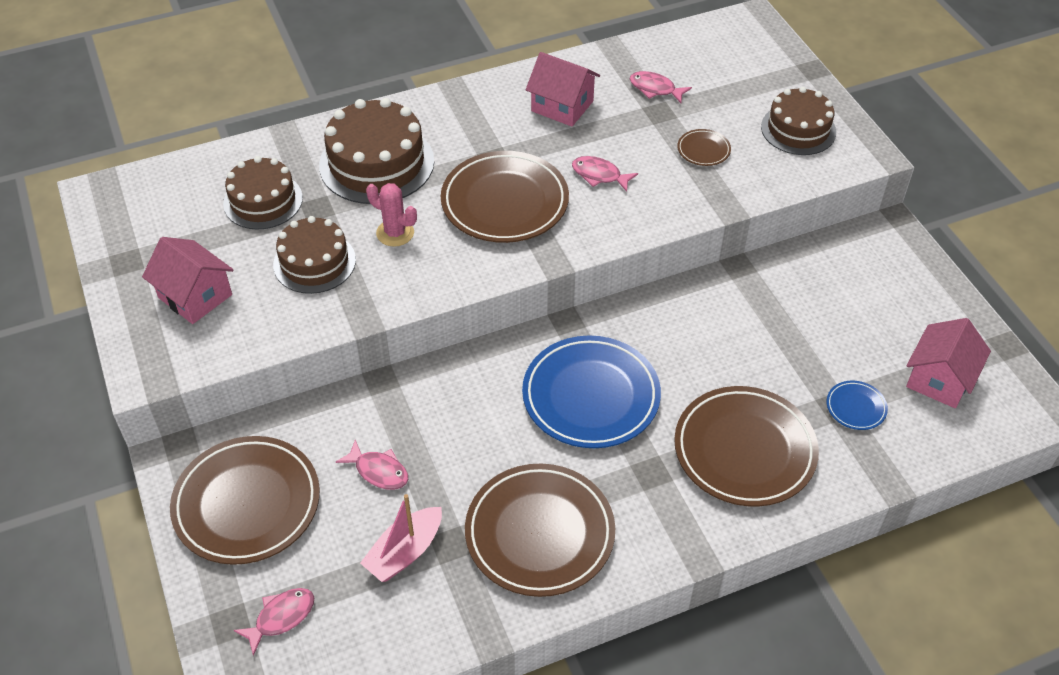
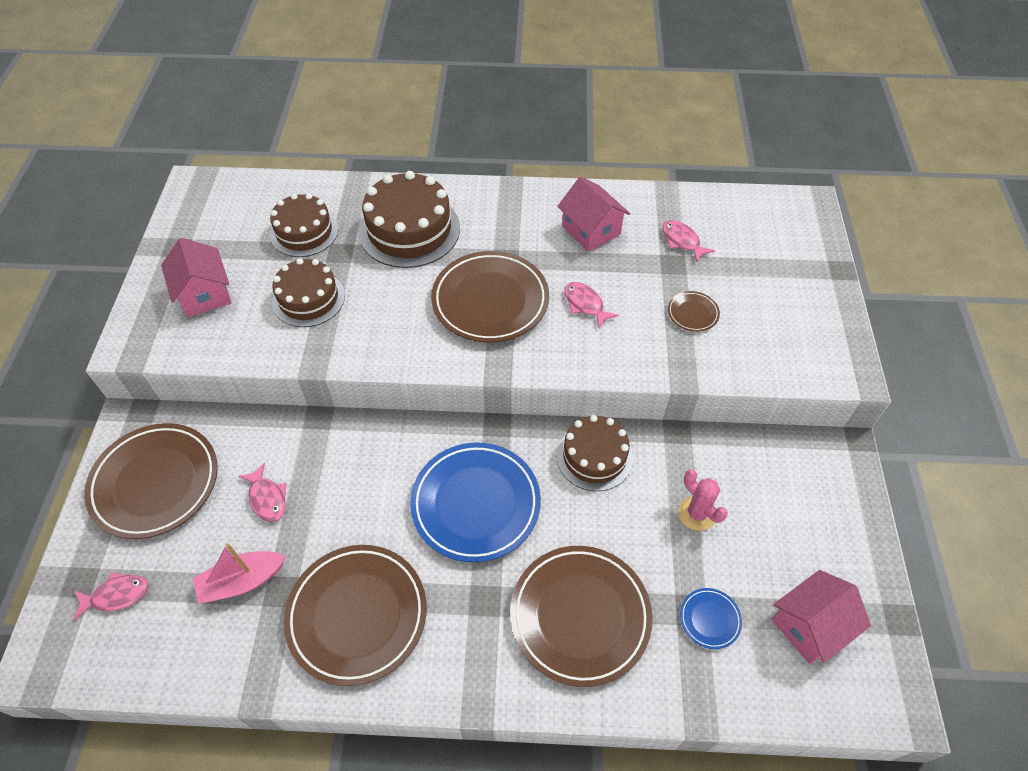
camera: 25 degrees right, 5 degrees up
pink cactus [366,183,417,247] -> pink cactus moved to [678,470,728,531]
brown cake [761,87,836,155] -> brown cake moved to [556,415,633,491]

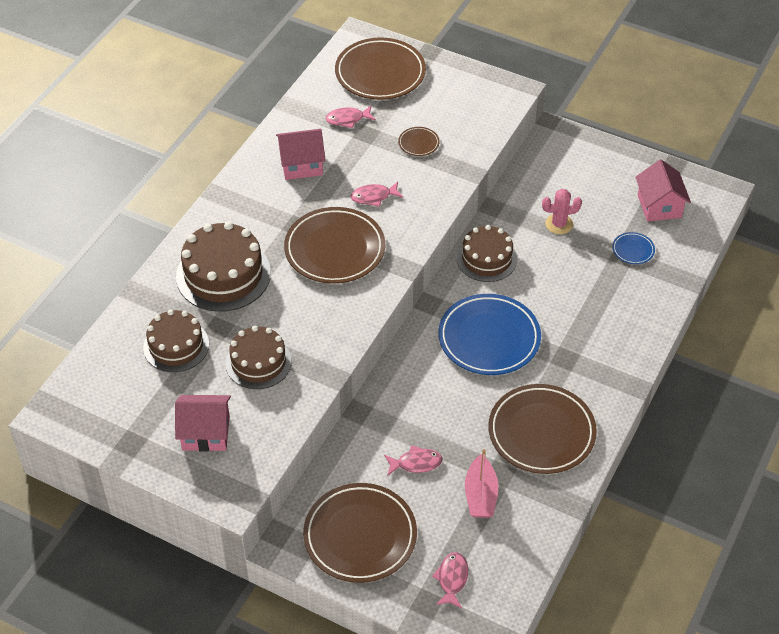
camera: 65 degrees left, 5 degrees down
brown plate [510,546,652,687] -> brown plate moved to [335,37,426,100]

